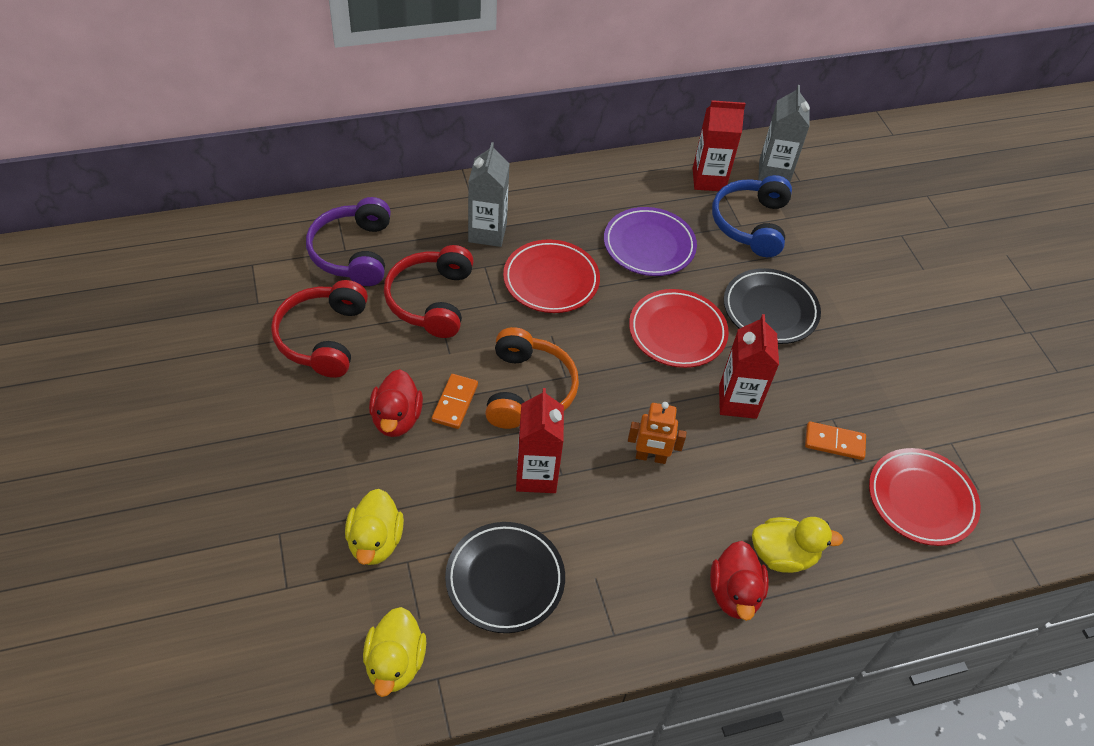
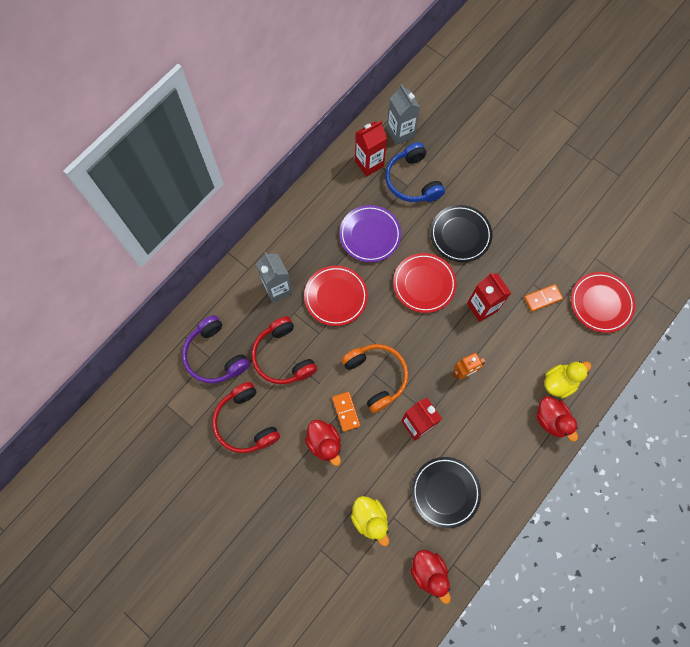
camera: 30 degrees left, 20 degrees up
yellow duck [363,607,426,697] -> red duck [411,550,451,604]

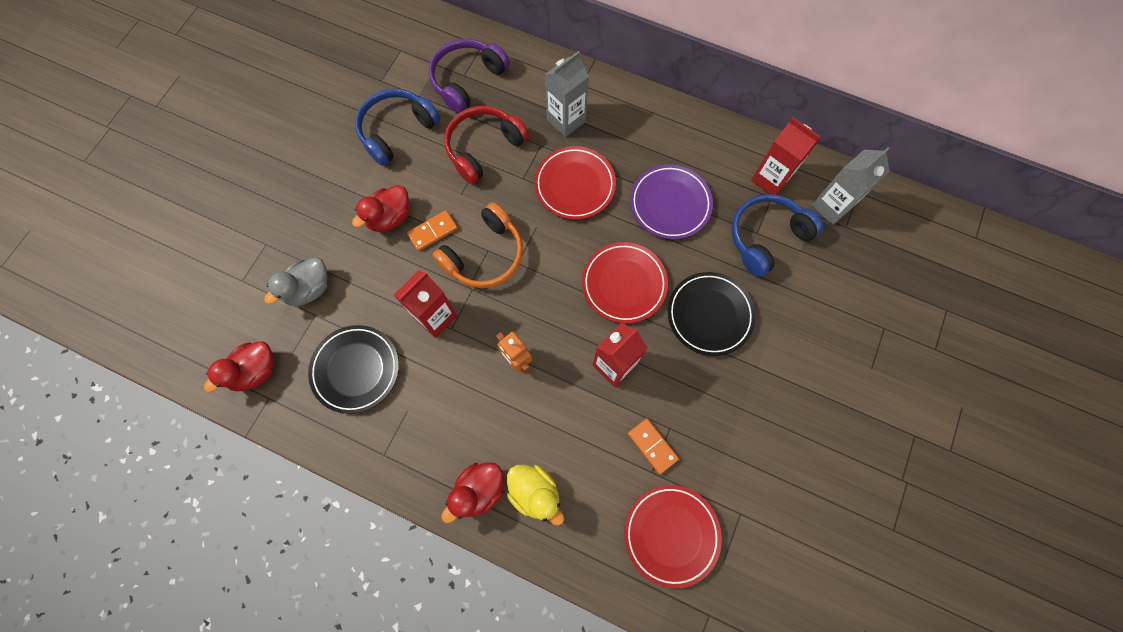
camera: 75 degrees right, 0 degrees up
red headphones [212,382,280,453] -> blue headphones [355,89,440,166]
yellow duck [351,496,389,546] -> grey duck [264,257,327,306]

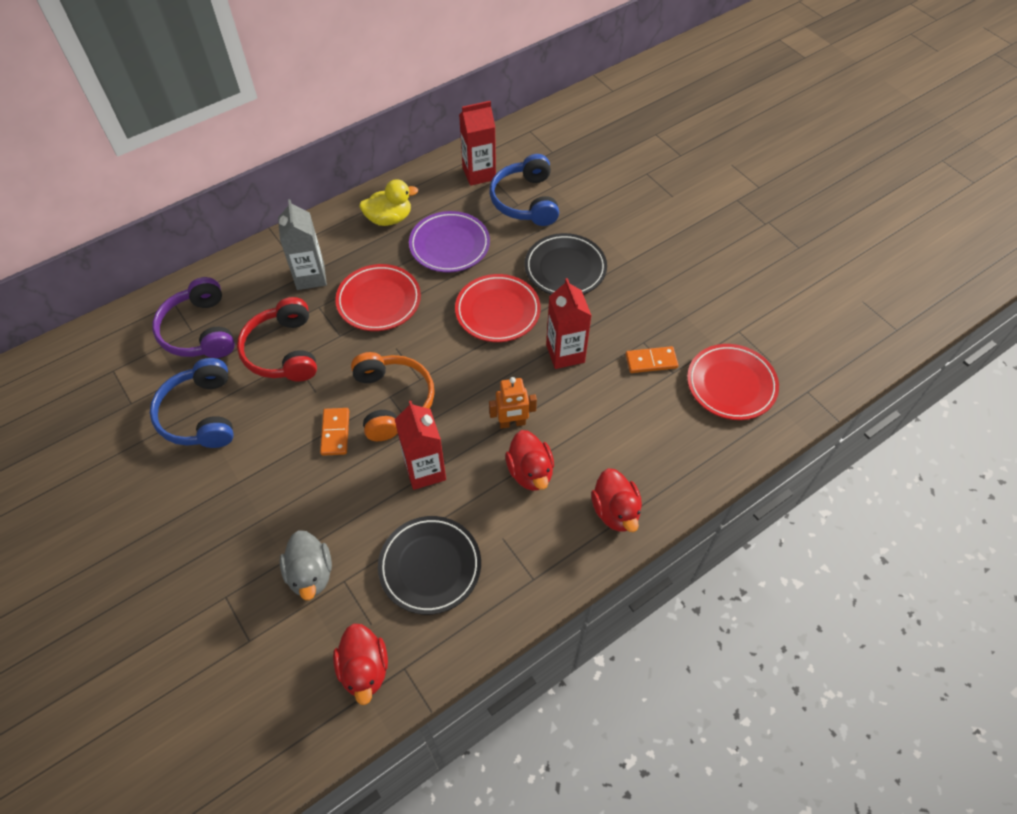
camera: 60 degrees left, 15 degrees down
red duck [352,185,409,232] -> red duck moved to [505,430,554,491]
yellow duck [507,464,564,526] -> yellow duck moved to [359,179,418,226]
grey carton [811,148,890,225] -> none

